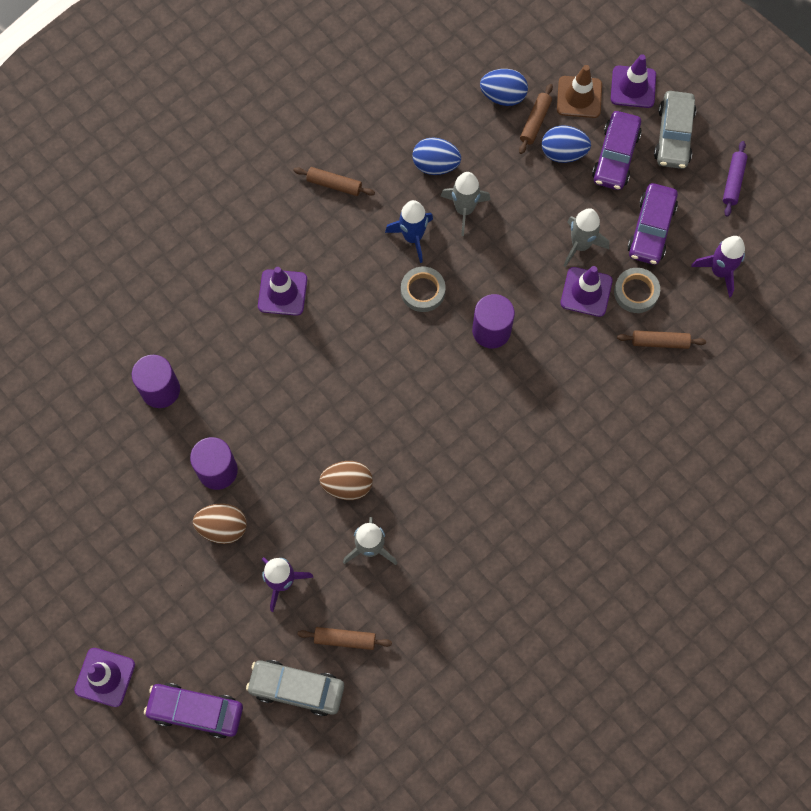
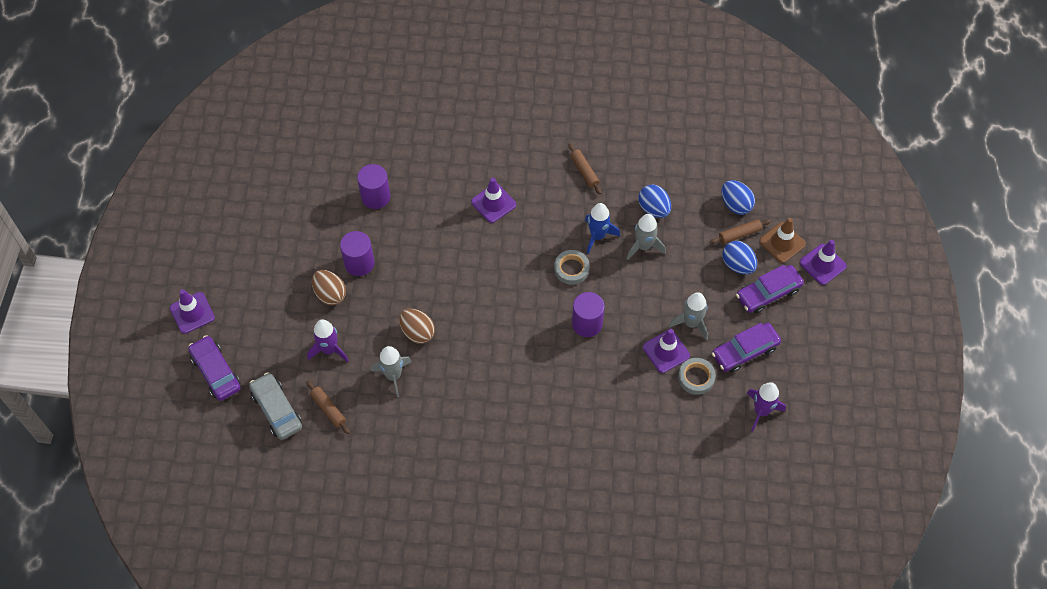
camera: 45 degrees right, 10 degrees down
brown rolling pin [617,330,706,349] -> none
grey car [654,91,696,169] -> none
purple rolling pin [723,141,748,217] -> none

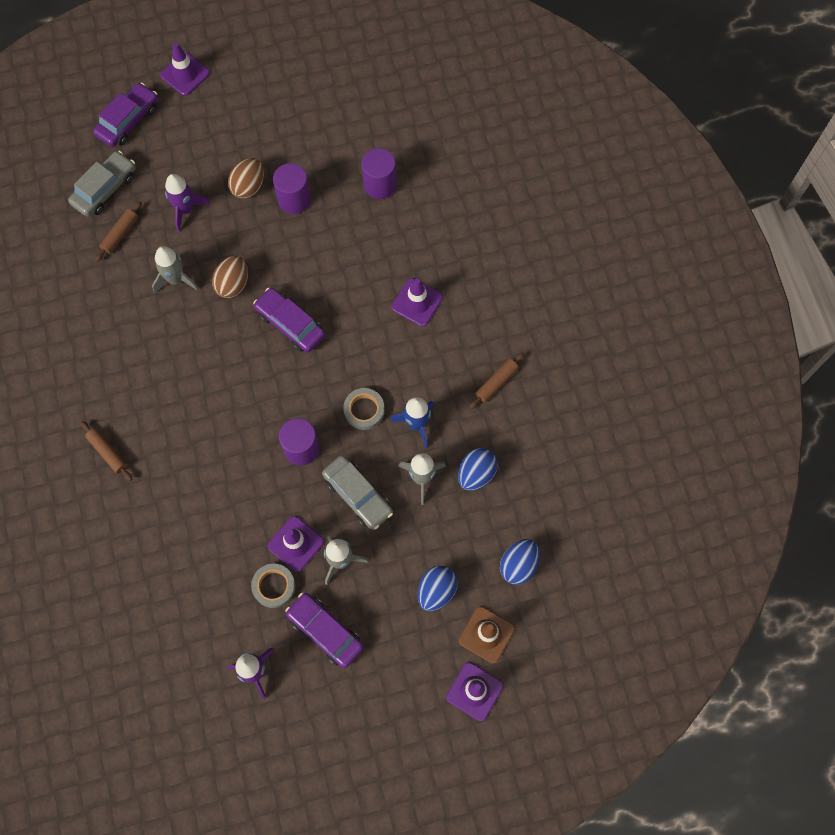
camera: 70 degrees right, 10 degrees up
brown rolling pin [710,219,771,244] -> brown rolling pin moved to [81,421,132,481]
purple car [736,265,804,314] -> purple car moved to [253,288,325,353]
none -> grey car [322,455,393,530]

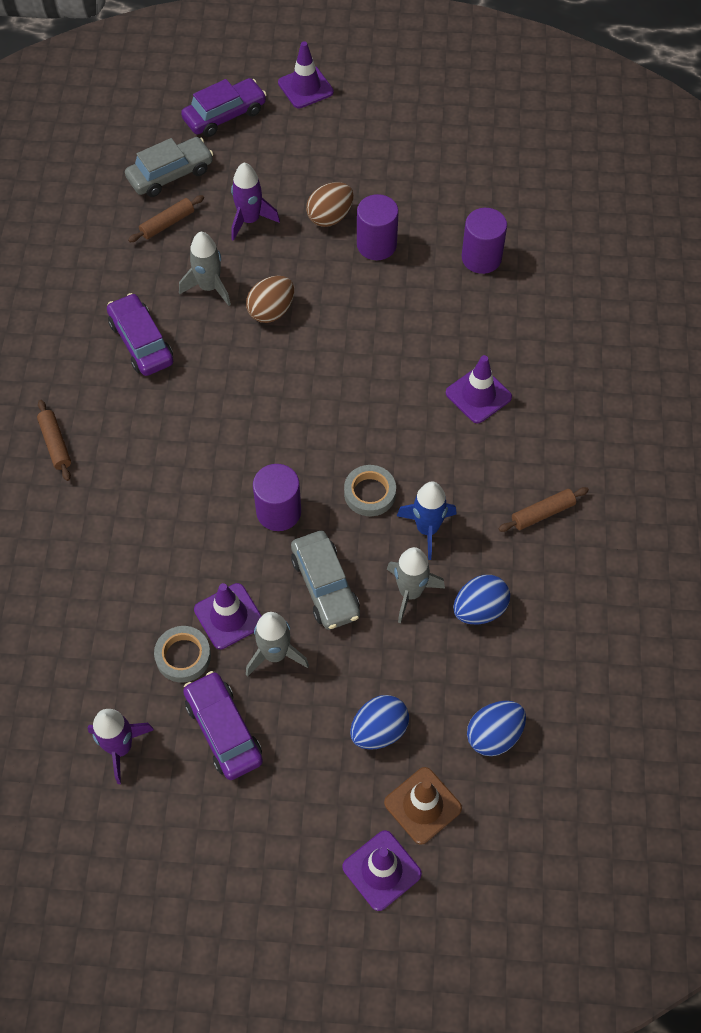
camera: 20 degrees right, 10 degrees down
purple car [253,288,325,353] -> purple car moved to [107,293,173,376]

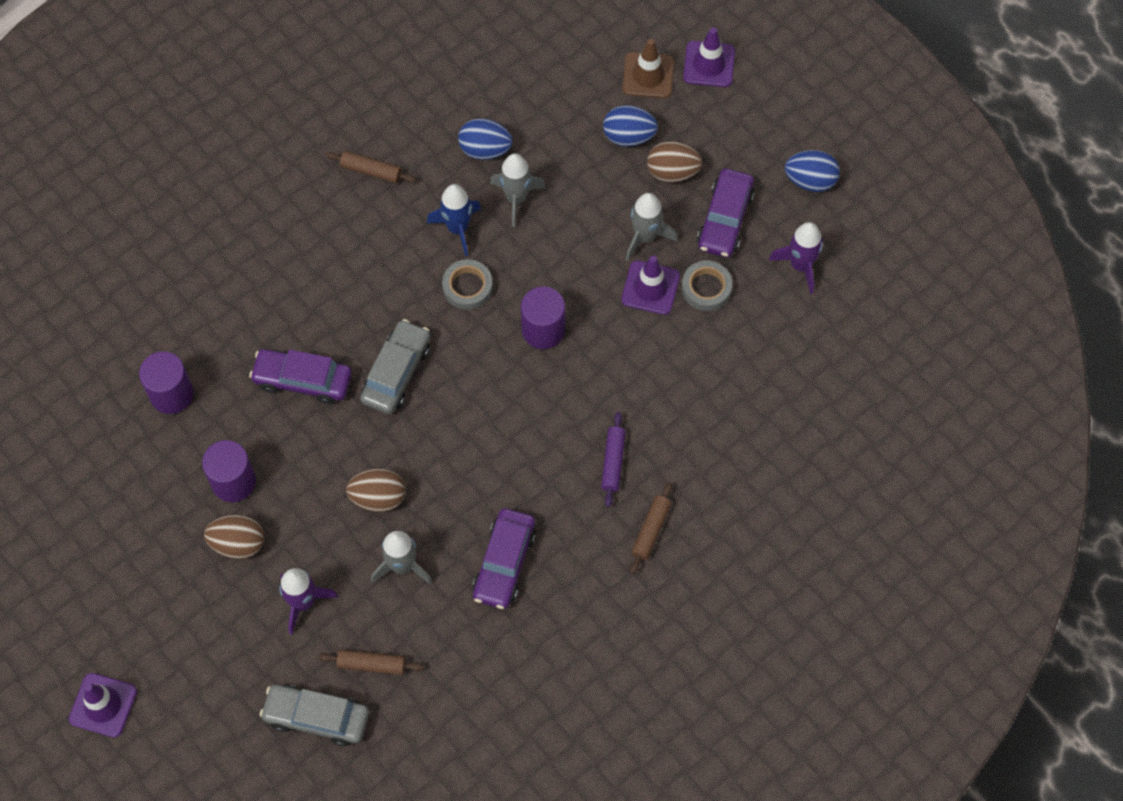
camera: 135 degrees left, 5 degrees up
purple car [181,78,267,137] -> purple car moved to [249,349,352,404]
grey car [291,531,360,630] -> grey car moved to [360,319,430,414]
purple traffic cone [446,355,512,423] -> none
blue egg [467,701,526,756] -> blue egg moved to [785,150,840,192]
none -> purple rolling pin [601,412,626,507]
none -> brown egg [647,141,702,183]

